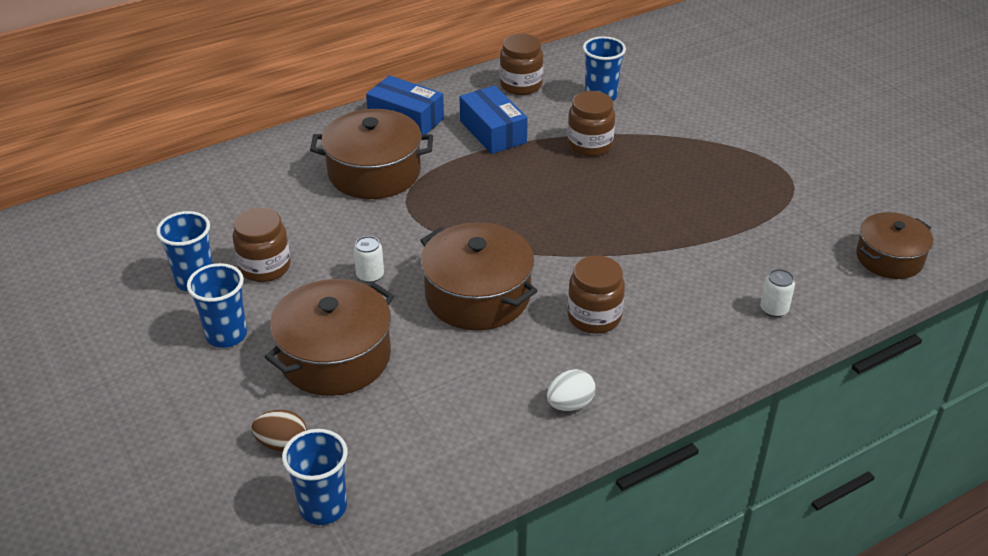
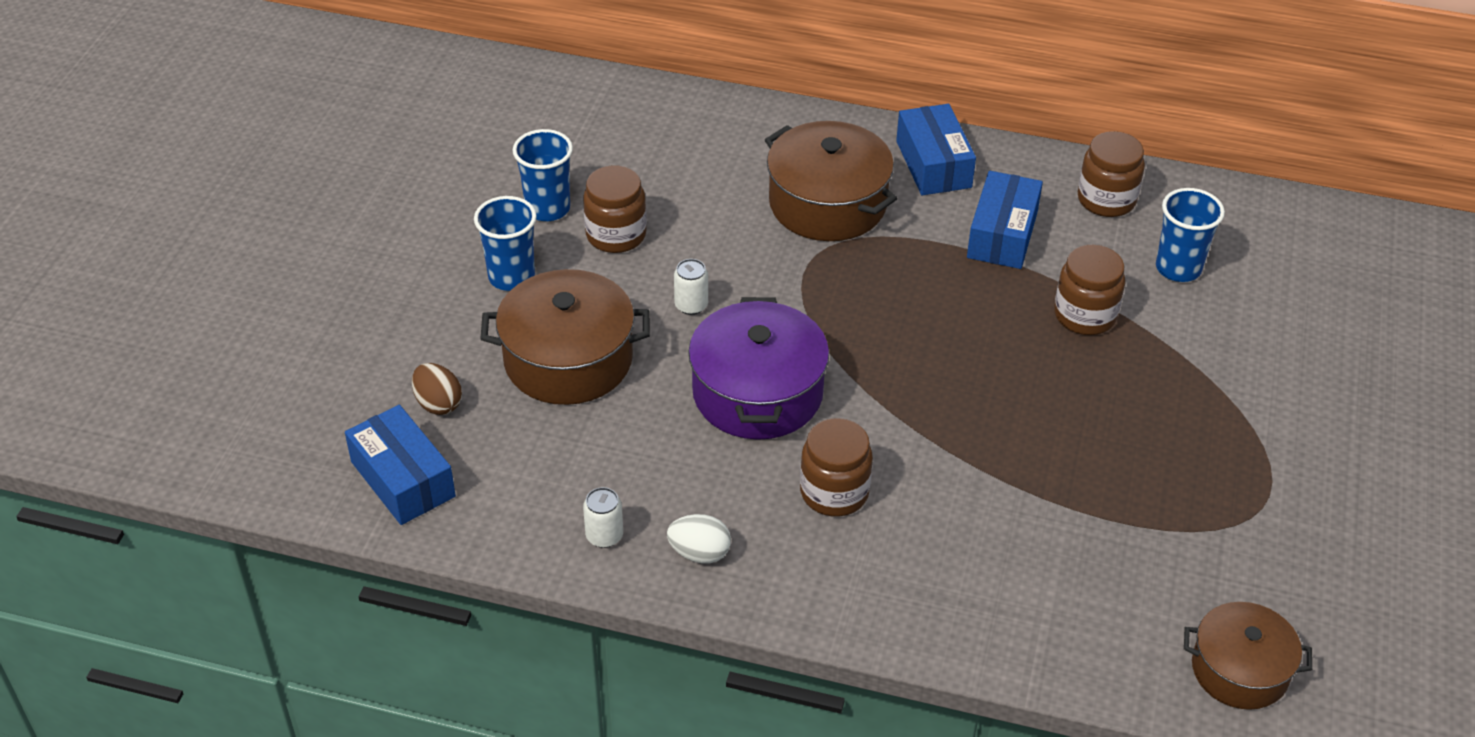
camera: 45 degrees right, 5 degrees up
blue cup [282,429,348,525] -> blue box [345,405,456,525]
brown pot [420,222,537,330] -> purple pot [688,297,829,440]
white can [760,269,795,317] -> white can moved to [583,487,623,548]

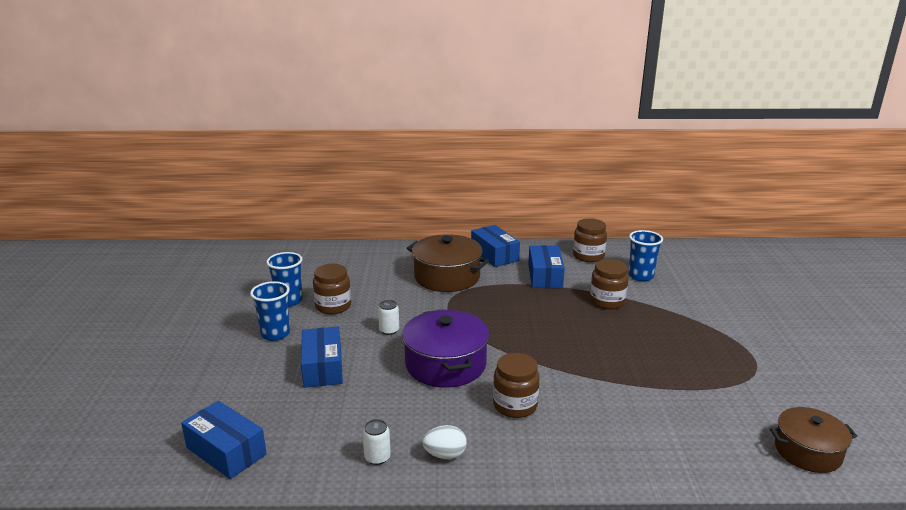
camera: 15 degrees left, 20 degrees down
brown egg [412,363,462,415] -> none
brown pot [480,269,650,405] -> blue box [301,327,343,388]

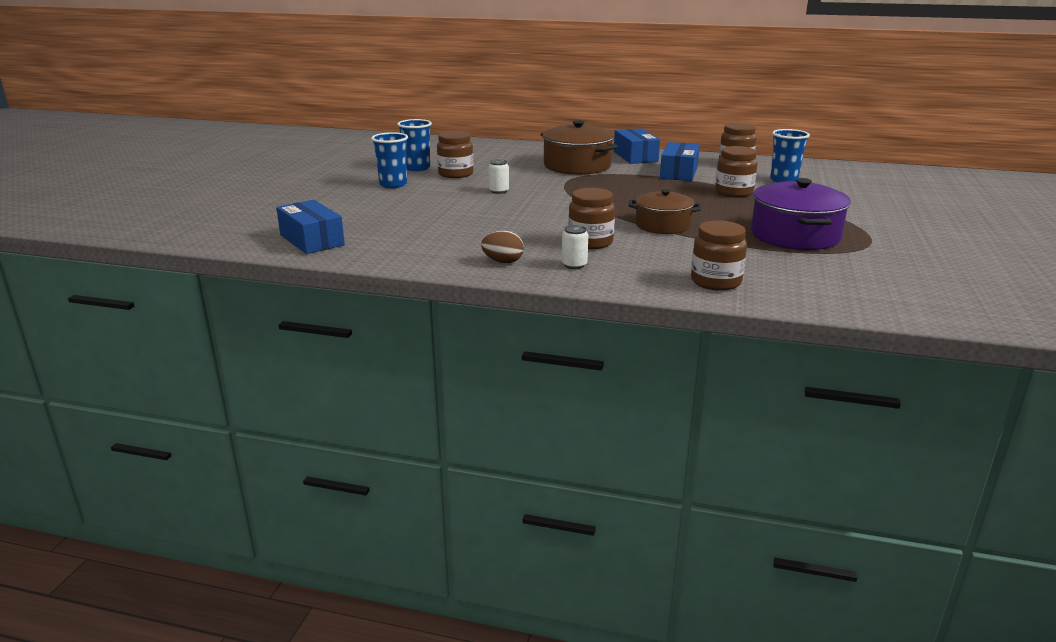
camera: 15 degrees right, 0 degrees up
blue box [301,327,343,388] -> none
white can [363,419,391,465] -> white can moved to [562,225,588,269]
purple pot [402,309,489,388] -> purple pot moved to [751,178,851,250]
white egg [422,425,467,459] -> brown egg [481,231,524,263]
brown pot [770,407,857,473] -> brown pot moved to [628,189,701,234]
none -> brown jar [691,220,747,291]

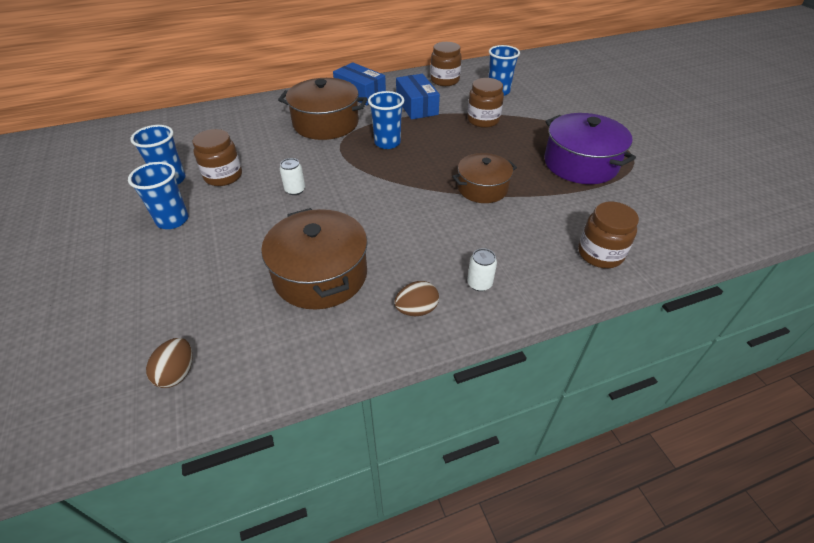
camera: 35 degrees left, 20 degrees up
blue box [276,200,345,254] -> brown egg [146,338,193,388]
brown jar [568,188,615,249] -> none
none -> brown pot [261,208,368,310]
none -> blue cup [368,91,404,149]

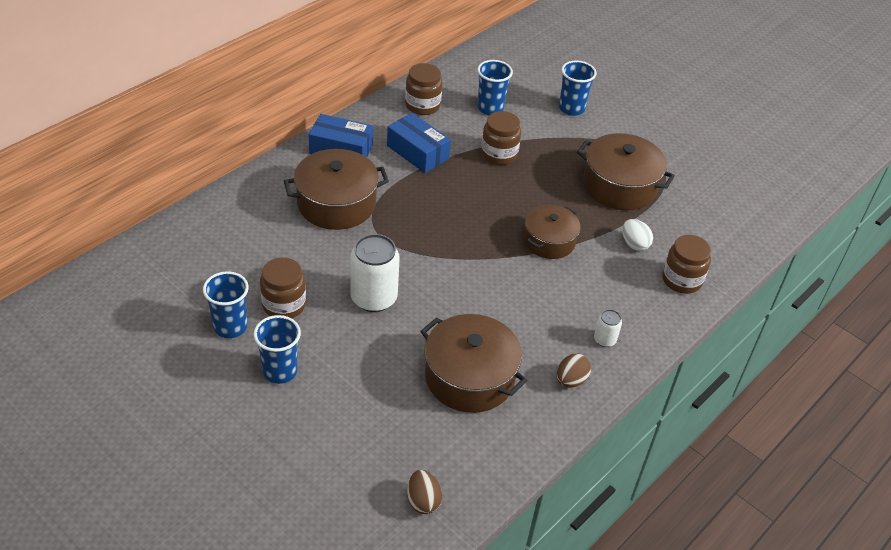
camera: 30 degrees left, 0 degrees up
white can [280,158,305,195] -> white can [350,234,400,312], size x2.05
blue cup [368,91,404,149] -> blue cup moved to [559,61,597,116]
purple pot [544,113,636,184] -> brown pot [577,133,675,210]
none -> white egg [622,219,653,251]

